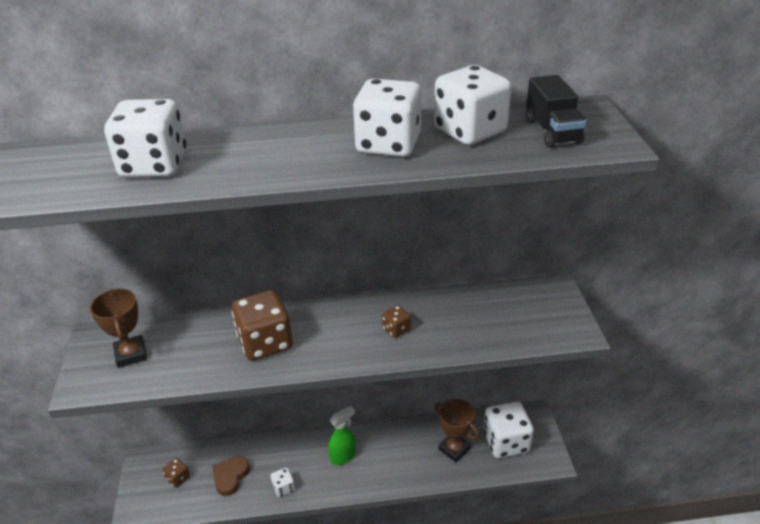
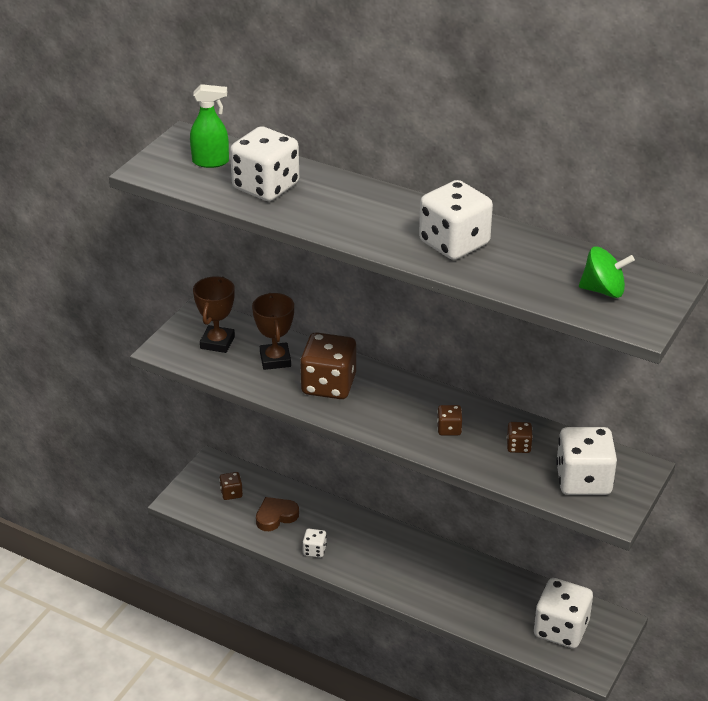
camera: 35 degrees right, 0 degrees up
green spray bottle [328,406,356,465] -> green spray bottle moved to [190,84,229,168]
white dice [434,65,512,145] -> white dice moved to [556,427,617,495]
brown trophy [435,399,479,462] -> brown trophy moved to [252,293,294,370]
black truck [526,75,587,148] -> green spinning top [579,247,635,298]
none -> brown dice [507,422,533,453]

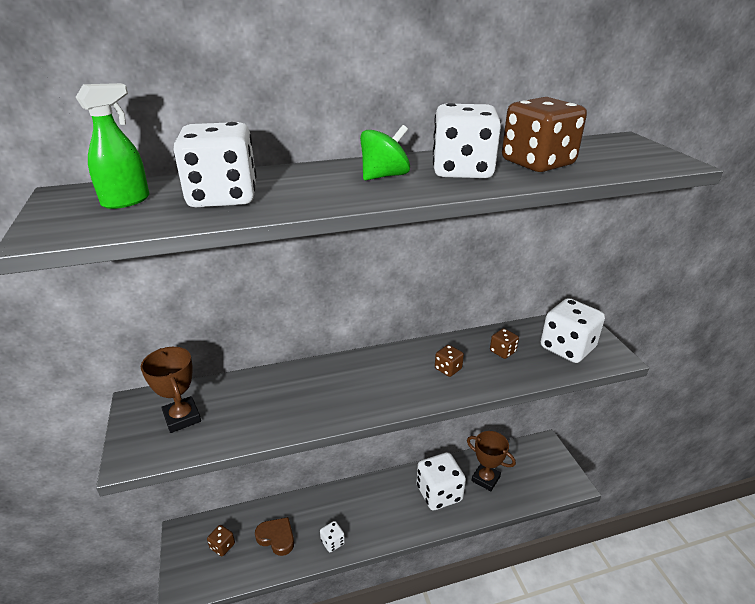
camera: 45 degrees left, 5 degrees down
brown trophy [252,293,294,370] -> brown trophy moved to [467,431,516,491]
brown heart [256,497,299,531] -> brown heart turned 105 degrees clockwise [255,517,294,556]
brown dice [300,332,356,399] -> brown dice moved to [502,97,587,172]
white dice [534,578,593,648] -> white dice moved to [417,452,466,510]
green spinning top [579,247,635,298] -> green spinning top moved to [360,125,410,180]

